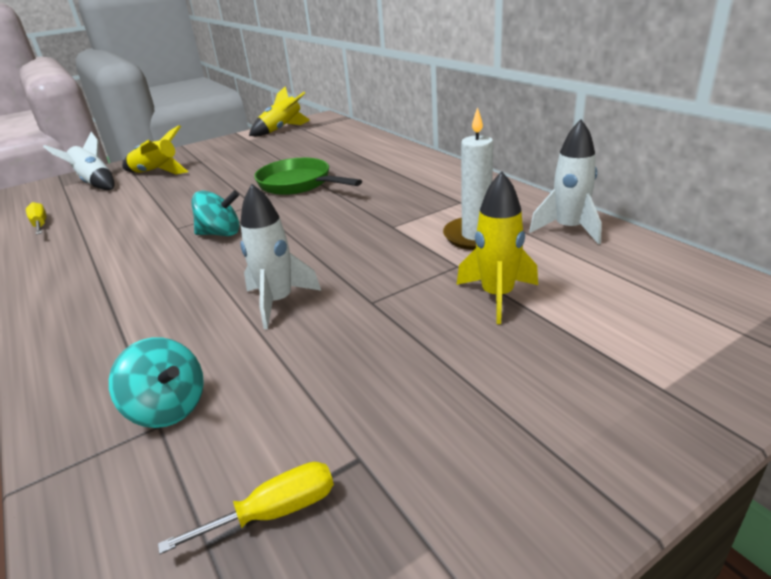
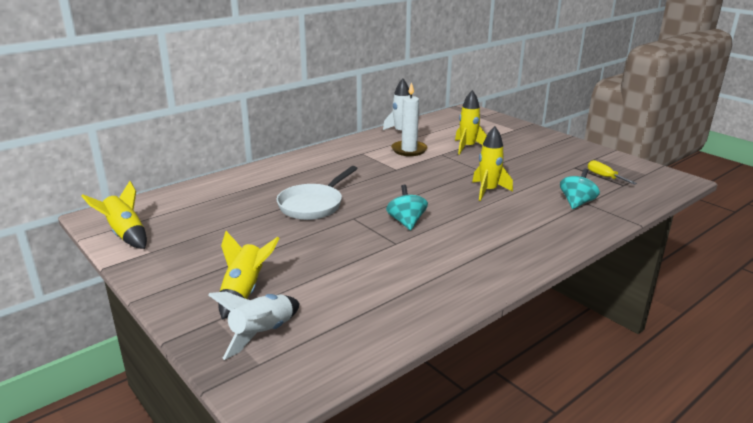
camera: 100 degrees left, 5 degrees down
yellow screwdriver [26,202,46,235] -> none
white rocket [240,184,321,329] -> yellow rocket [472,126,513,201]
green pan [254,158,362,195] -> white pan [276,166,358,220]

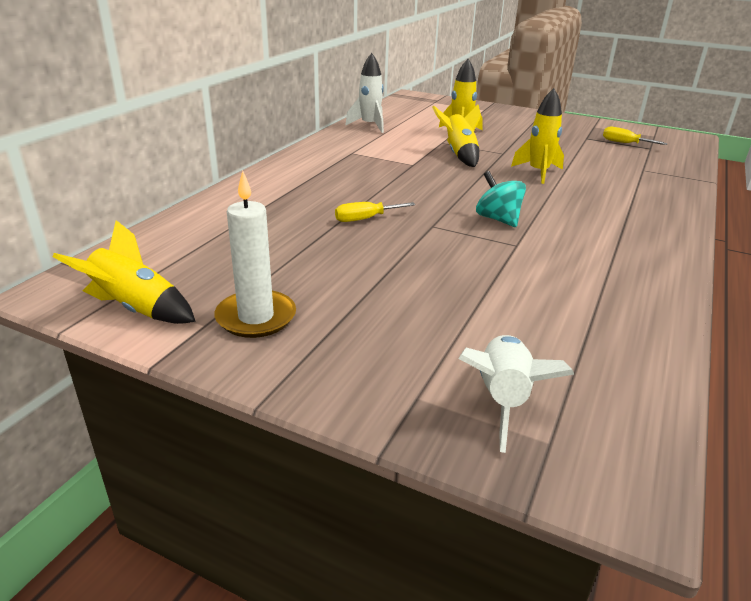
camera: 25 degrees left, 5 degrees up
yellow rocket [218,231,280,320] -> yellow rocket moved to [432,105,481,167]
white pan [276,166,358,220] -> yellow screwdriver [335,202,415,222]
white candle [391,82,428,156] -> white candle moved to [214,171,296,338]
turquoise spinning top [560,169,600,209] -> none

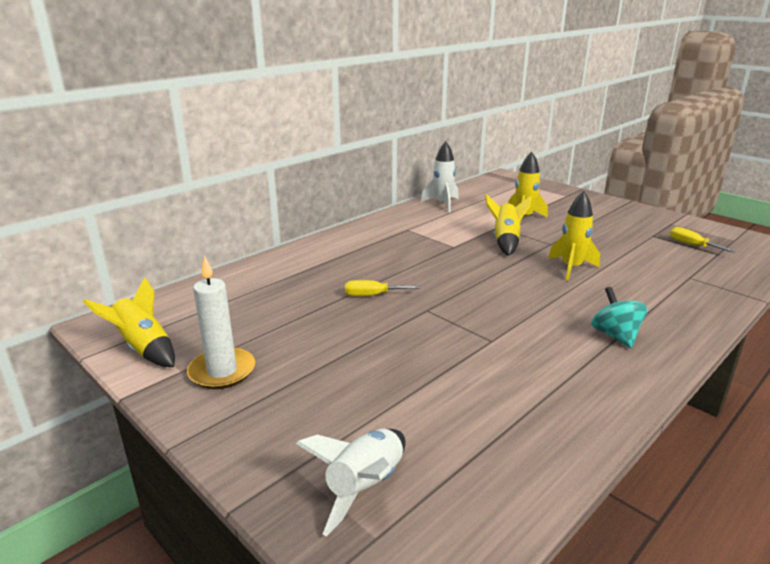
camera: 20 degrees right, 5 degrees down
turquoise spinning top [476,171,526,227] -> turquoise spinning top moved to [591,287,647,348]

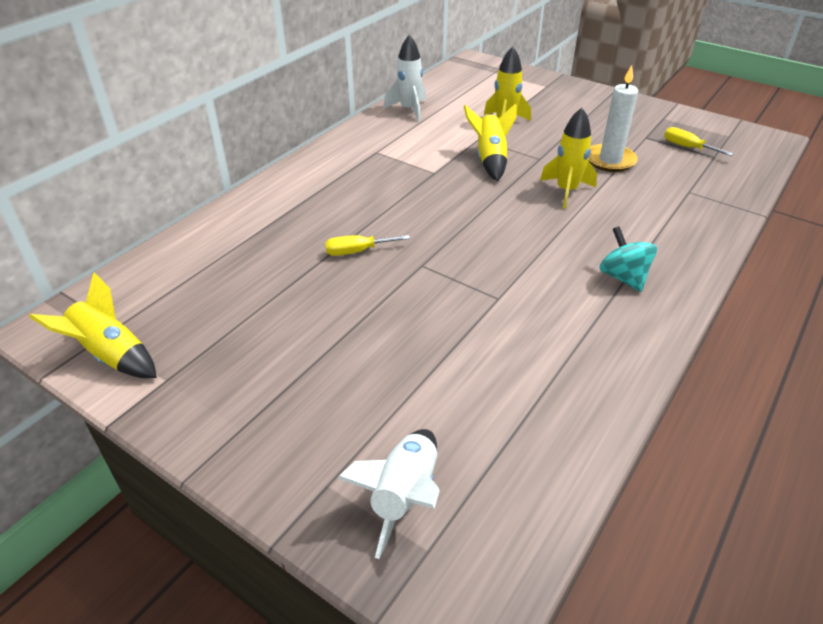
camera: 10 degrees left, 15 degrees up
white candle [187,256,255,389] -> white candle moved to [588,65,638,172]

